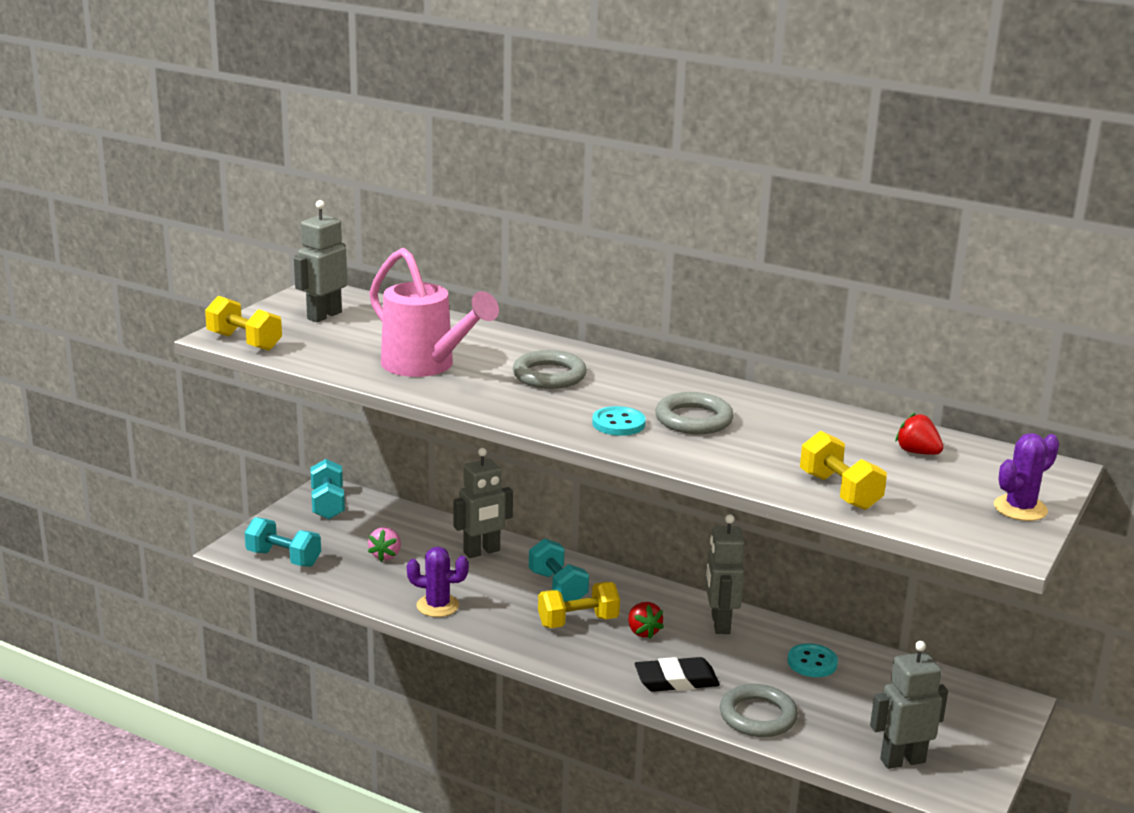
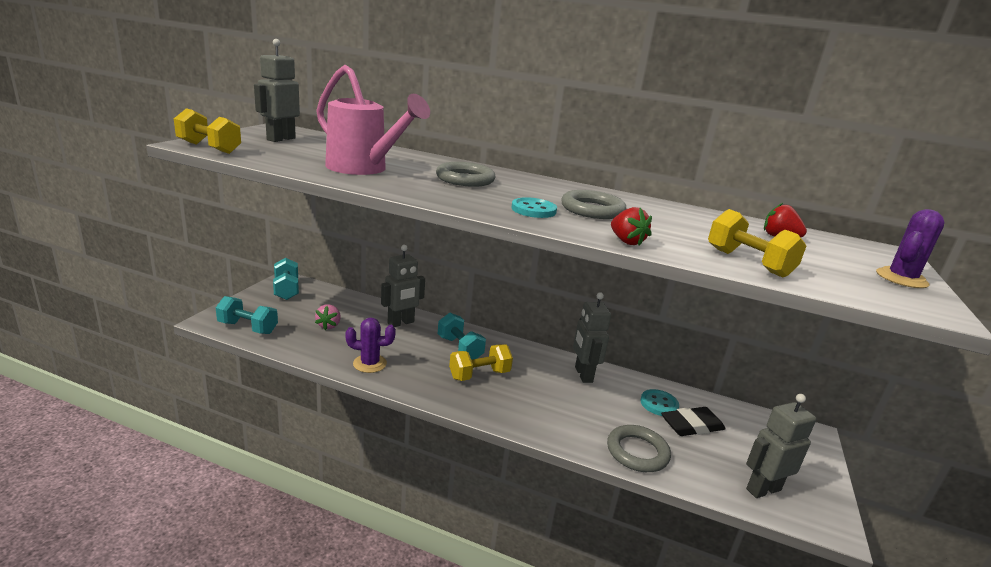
camera: 10 degrees left, 0 degrees up
red strawberry [628,602,664,639] -> red strawberry moved to [611,207,652,246]
black eraser [635,657,720,692] -> black eraser moved to [661,407,726,436]

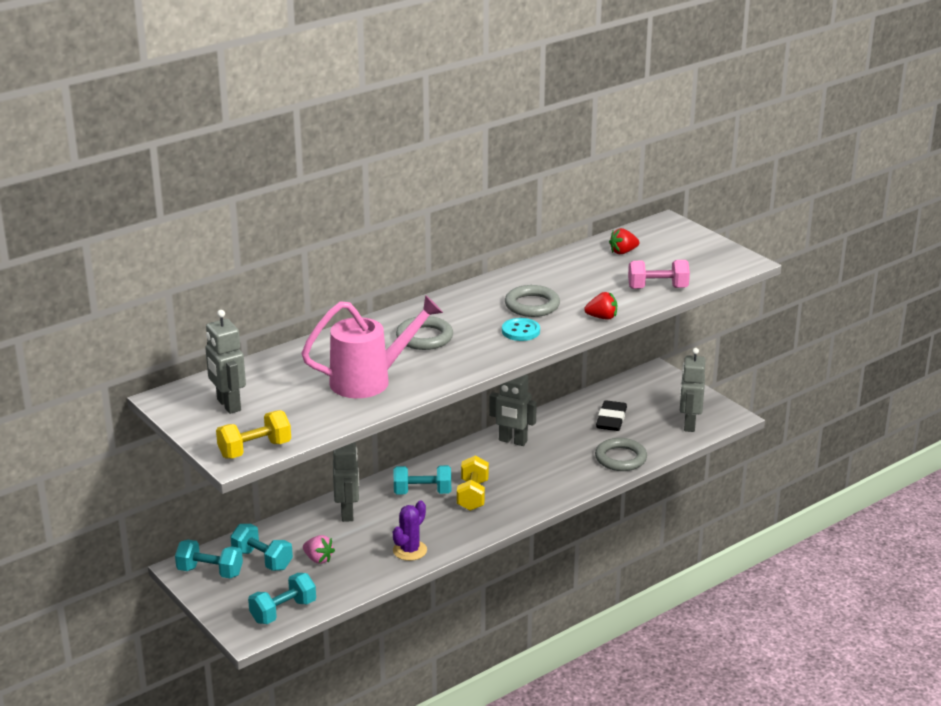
camera: 55 degrees left, 5 degrees up
turquoise button [640,389,679,416] -> none
yellow dumbbell [708,209,806,278] -> pink dumbbell [628,260,690,289]
purple cactus [876,209,945,288] -> none
none -> turquoise dumbbell [230,524,293,571]

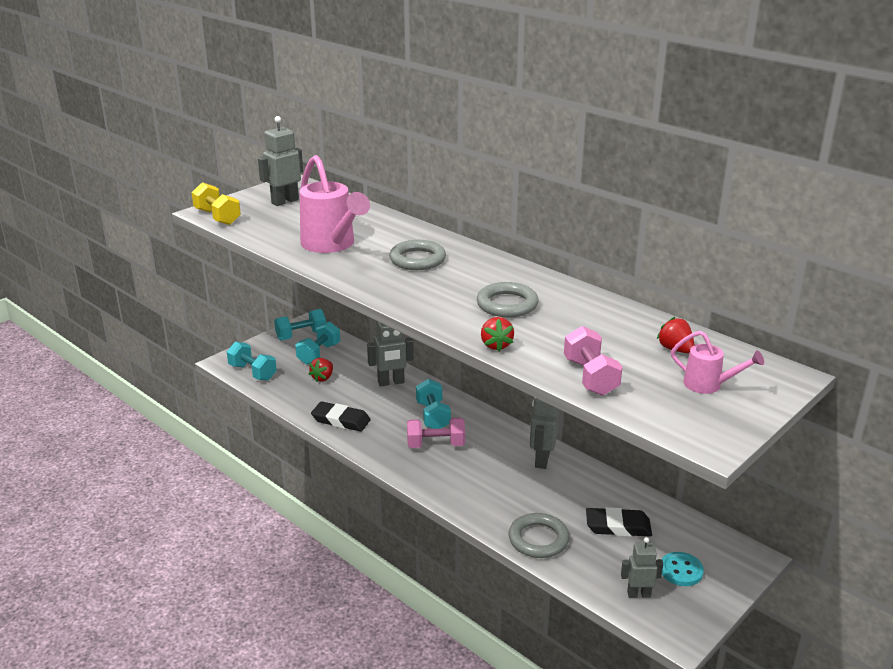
camera: 80 degrees right, 0 degrees up
turquoise dumbbell [175,540,243,578] -> turquoise dumbbell turned 60 degrees clockwise [274,309,326,340]
pink strawberry [303,535,335,564] -> red strawberry [309,358,333,382]
purple cactus [393,500,427,561] -> black eraser [311,401,371,431]
yellow dumbbell [457,456,489,511] -> pink dumbbell [407,417,465,448]
turquoise button [502,318,540,341] -> turquoise button moved to [662,552,704,586]
grey robot [680,348,705,432] -> grey robot [621,537,663,598], size x0.65
none -> pink watering can [671,331,764,394]

